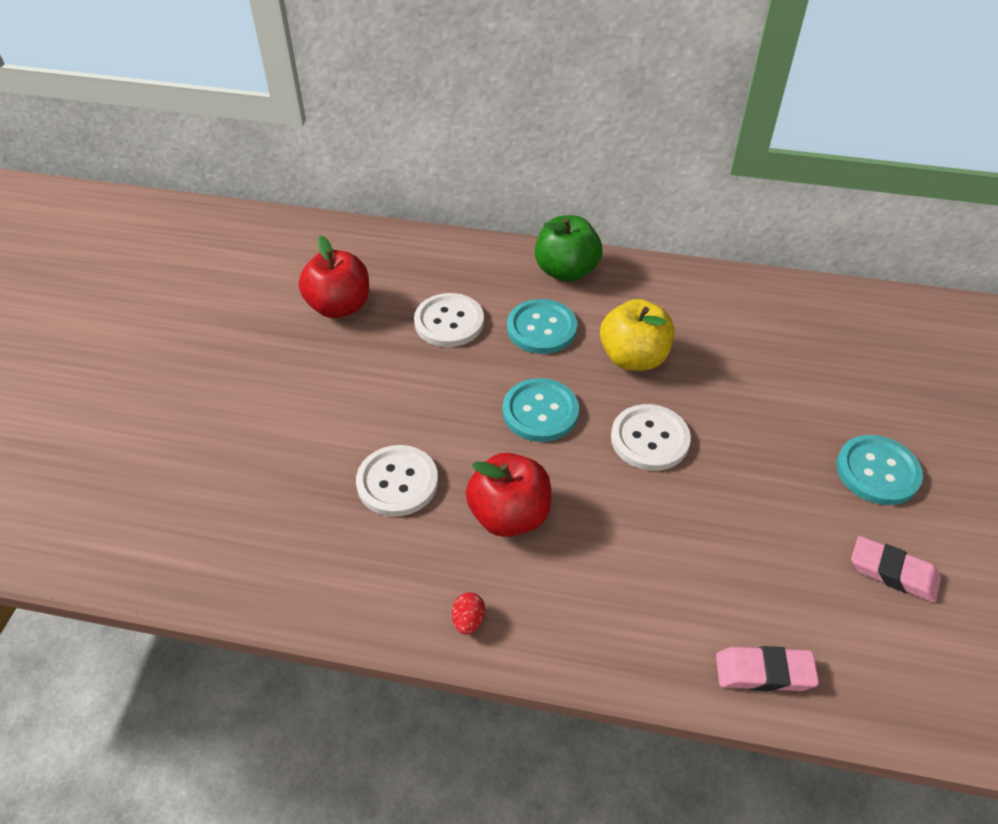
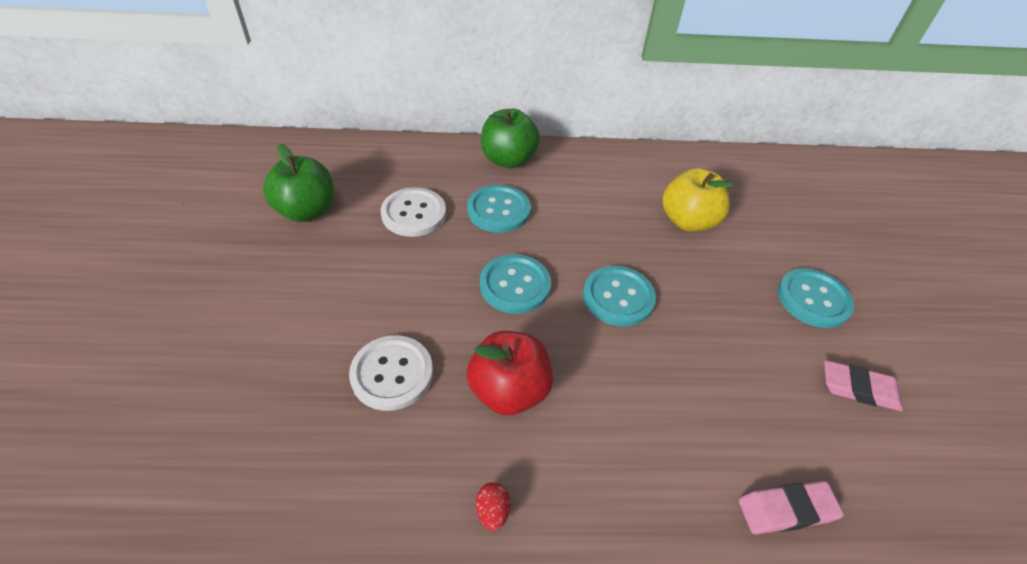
camera: 15 degrees left, 0 degrees up
red apple [299,236,369,318] -> green apple [263,143,334,222]
yellow apple [600,299,675,371] -> yellow apple moved to [662,168,734,232]
white button [611,404,691,471] -> turquoise button [583,266,656,327]

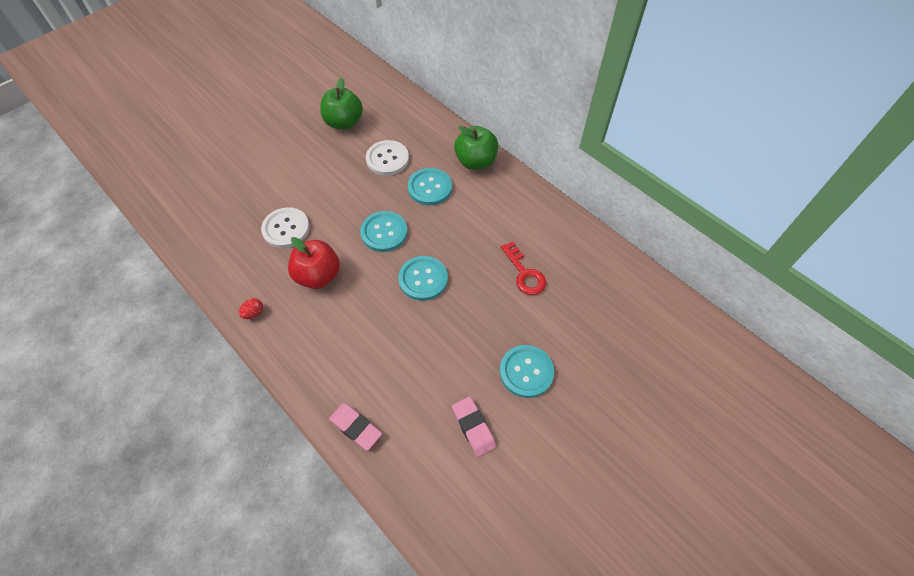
camera: 50 degrees right, 10 degrees up
yellow apple [662,168,734,232] -> red key [501,242,546,295]

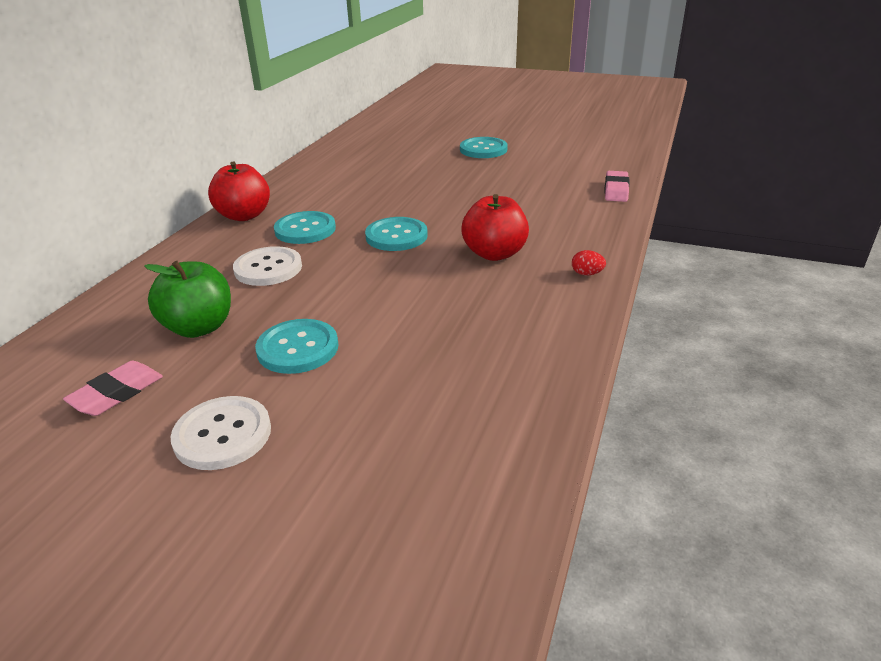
camera: 115 degrees left, 25 degrees down
white button [261,207,310,248] -> white button moved to [170,396,271,470]
turquoise button [398,256,448,301] -> turquoise button moved to [255,319,338,374]
pink eraser [452,396,496,457] -> pink eraser moved to [63,361,163,416]
green apple [454,126,498,170] -> red apple [208,161,270,221]
red key [501,242,546,295] -> none

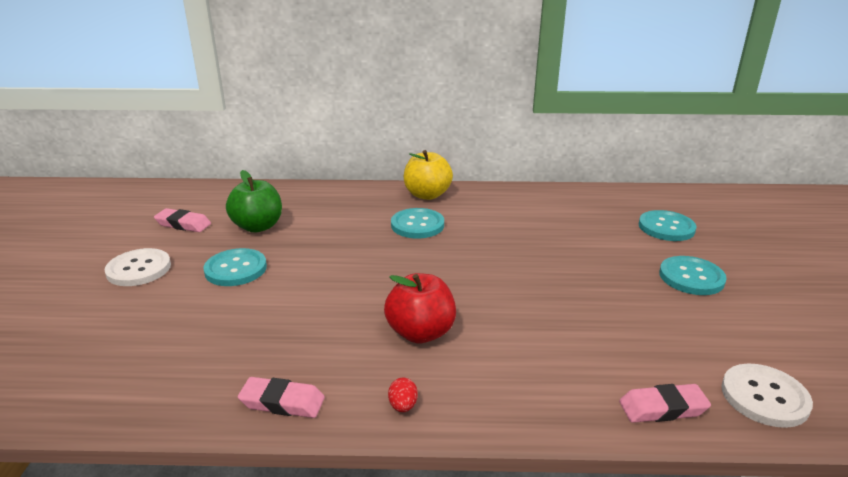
camera: 70 degrees right, 5 degrees down
red apple [208,161,270,221] -> yellow apple [404,150,453,200]
white button [233,246,302,286] -> white button moved to [722,363,813,428]
turquoise button [365,217,428,251] -> turquoise button moved to [639,210,697,241]
none -> pink eraser [238,377,325,418]

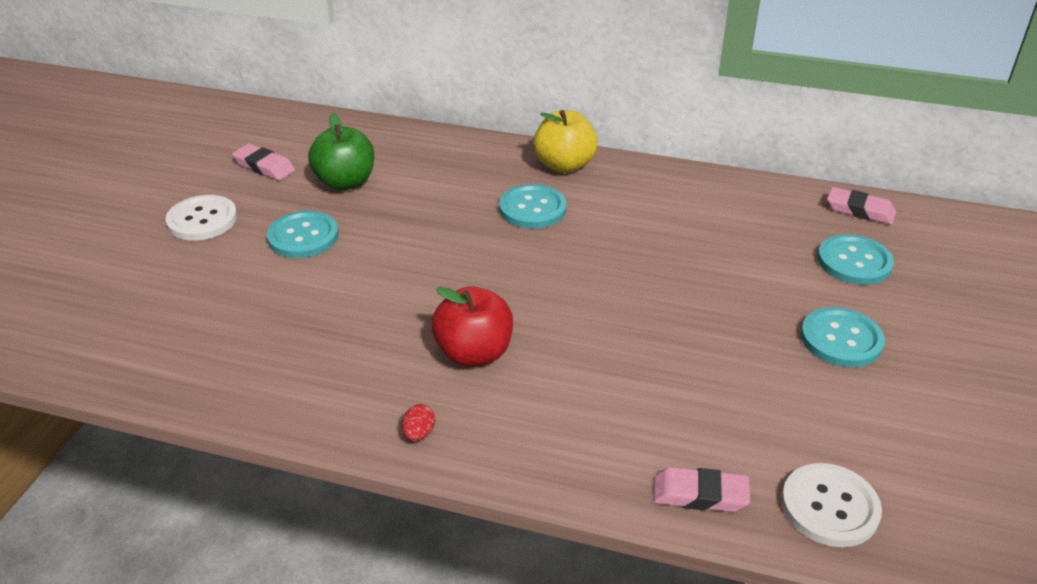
camera: 15 degrees right, 10 degrees up
pink eraser [238,377,325,418] -> pink eraser moved to [827,187,896,225]

